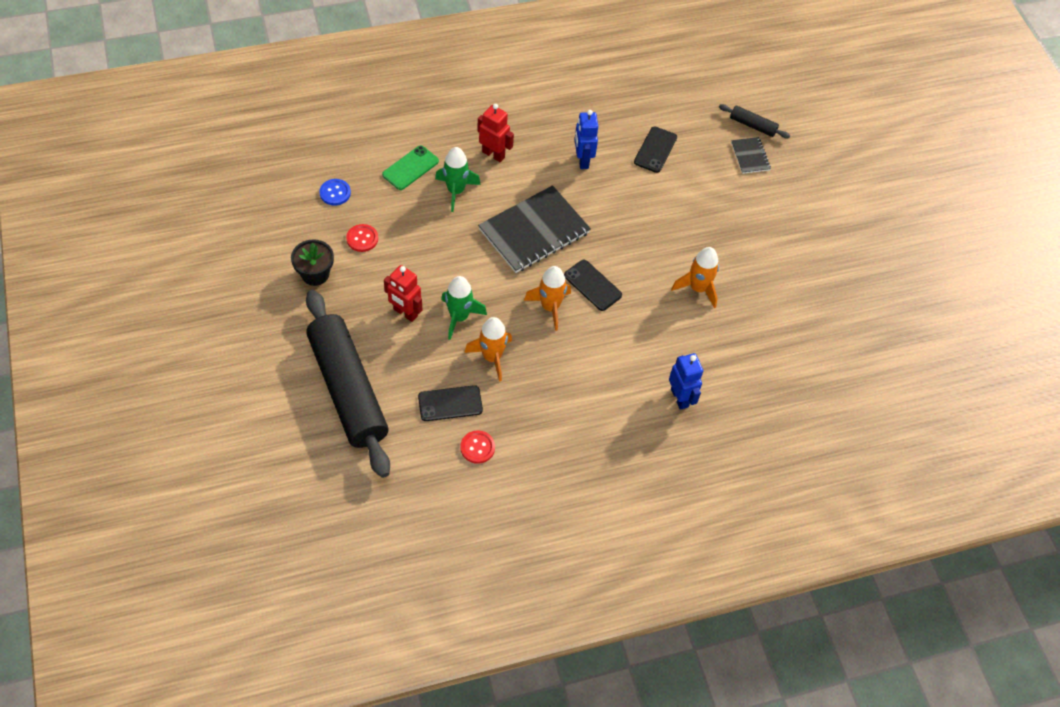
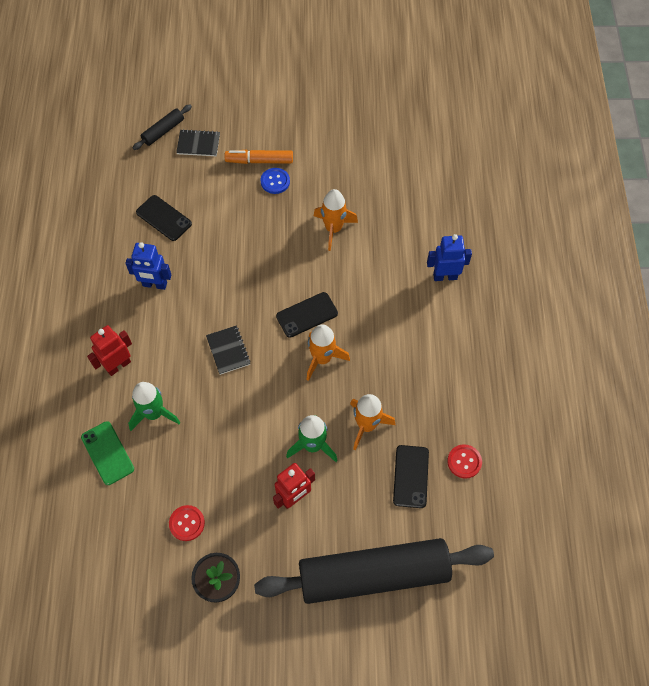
camera: 70 degrees left, 5 degrees up
blue button [319,179,351,206] -> blue button moved to [261,168,290,194]
black notebook [478,185,591,273] -> black notebook [206,326,251,375], size x0.48
none -> orange marker [225,150,293,164]

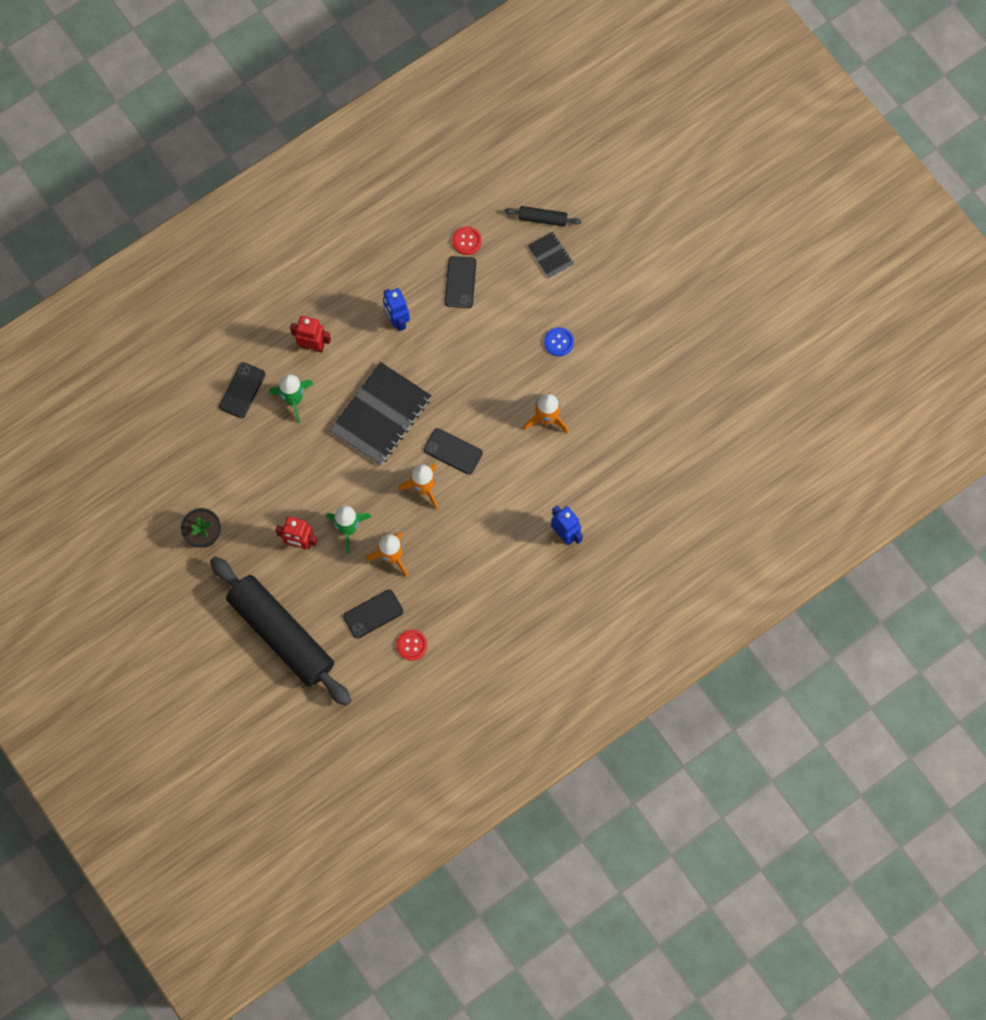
camera: 55 degrees right, 10 degrees up
green phone [81,421,134,485] -> black phone [219,362,265,418]
red button [169,505,205,541] -> red button moved to [452,227,482,255]
black notebook [206,326,251,375] -> black notebook [329,362,432,466], size x2.10
orange marker [225,150,293,164] -> none

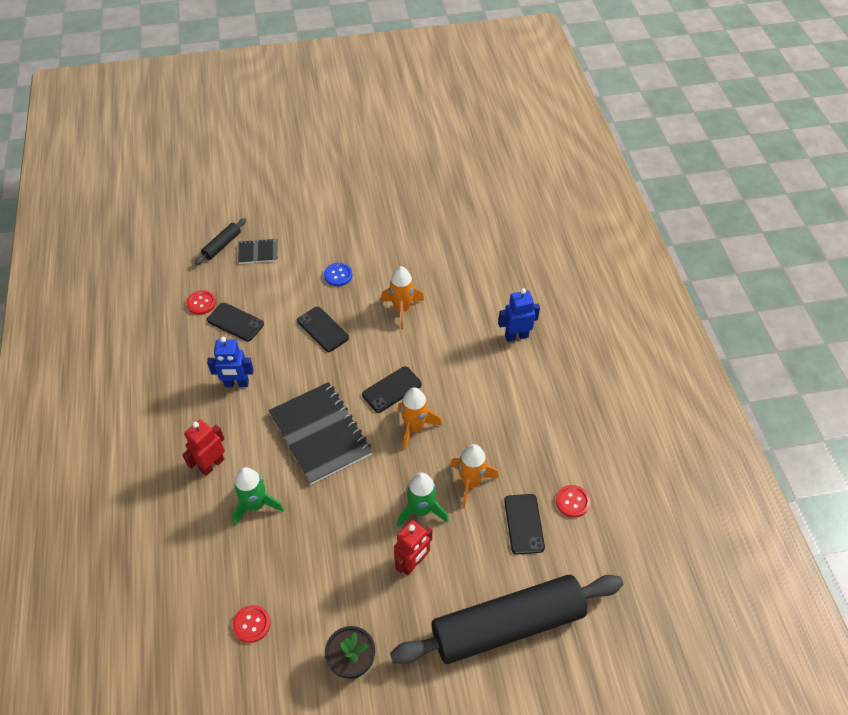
camera: 65 degrees left, 20 degrees down
black phone [219,362,265,418] -> black phone moved to [297,307,349,352]
none -> red button [233,605,271,643]

